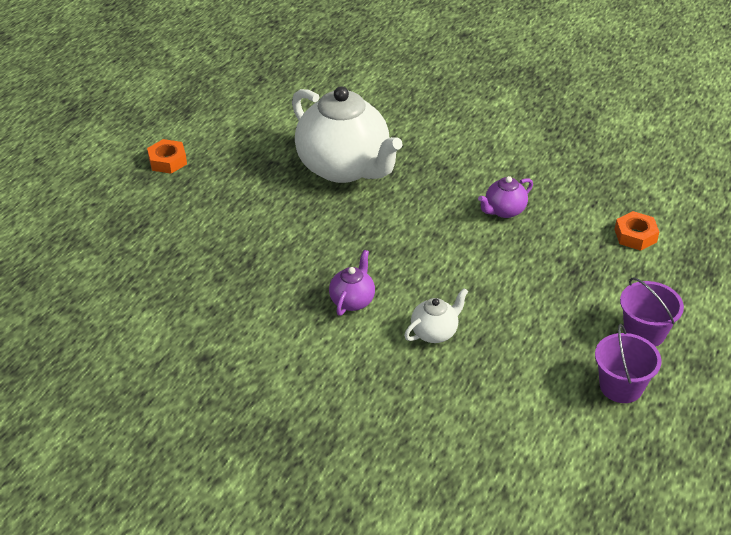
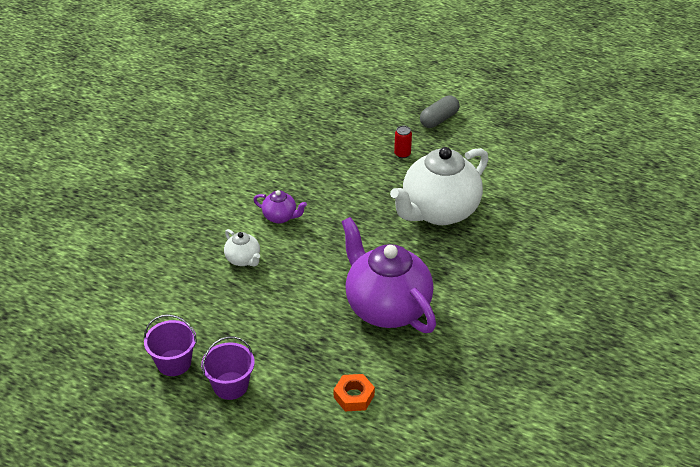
camera: 90 degrees right, 0 degrees up
orange nut [147,139,187,174] -> grey capsule [420,96,460,128]
purple teapot [478,176,533,218] -> purple teapot [341,217,436,333], size x2.30
none -> red can [394,126,412,158]

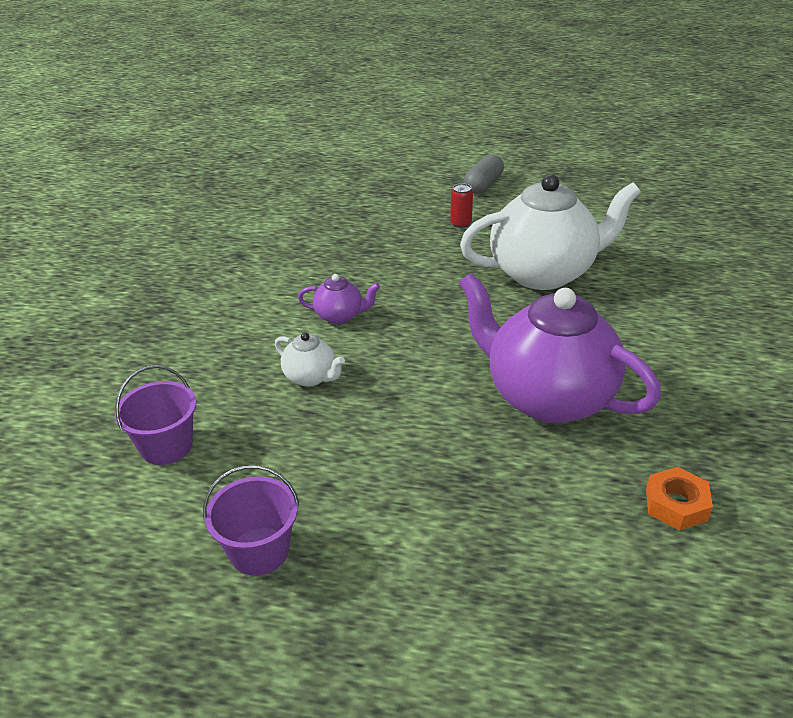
camera: 15 degrees left, 5 degrees down
purple bucket [201,336,255,400] -> purple bucket moved to [115,365,196,465]
orange nut [334,374,375,411] -> orange nut moved to [646,467,713,531]
white teapot [390,147,489,225] -> white teapot turned 135 degrees counterclockwise [460,174,641,290]

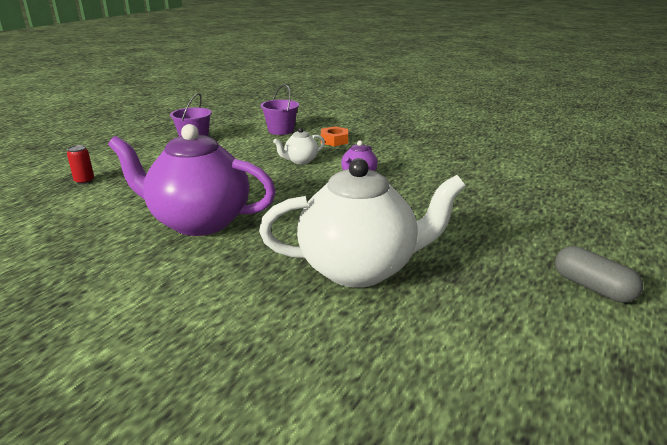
camera: 110 degrees right, 10 degrees down
red can [450,184,473,228] -> red can moved to [67,145,94,184]
purple teapot [459,273,661,423] -> purple teapot turned 135 degrees counterclockwise [108,124,276,236]
white teapot [460,174,641,290] -> white teapot turned 105 degrees counterclockwise [259,158,466,288]
orange nut [646,467,713,531] -> orange nut moved to [321,126,348,146]

